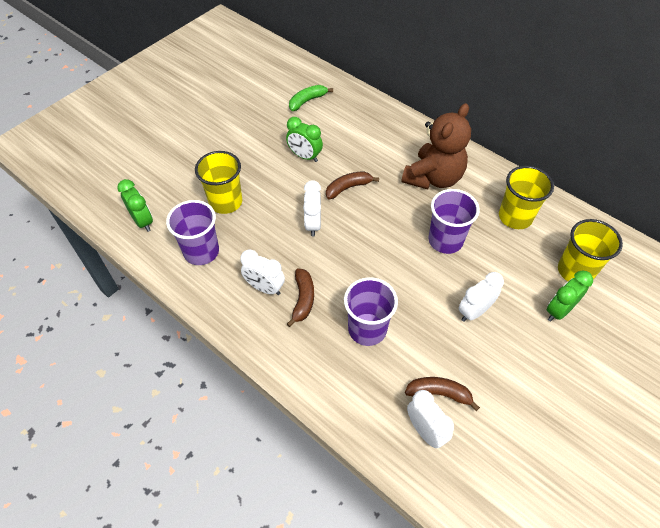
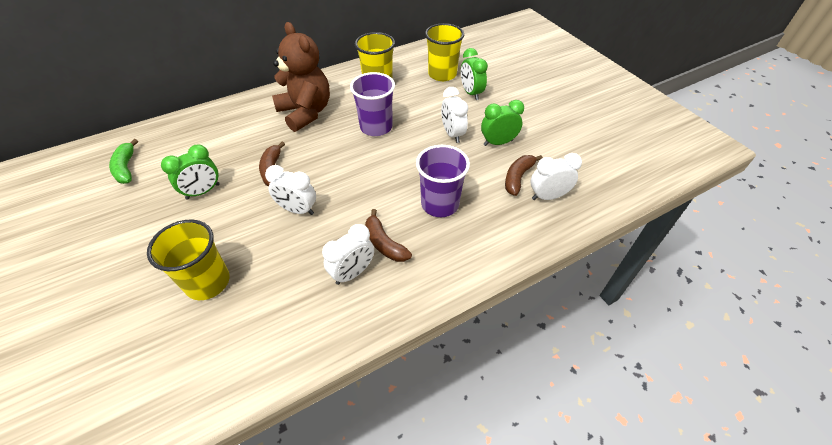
camera: 70 degrees left, 5 degrees down
green clock [117,179,153,232] -> green clock moved to [481,100,524,146]
purple cup [166,200,219,265] -> none
brown banana [287,268,314,327] -> brown banana turned 150 degrees counterclockwise [365,209,412,262]

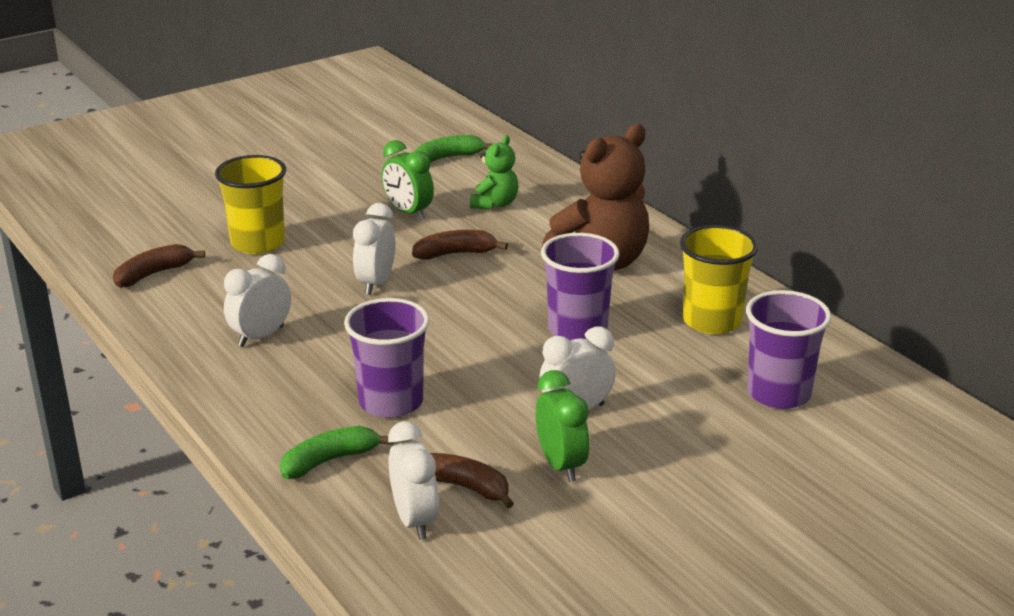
camera: 85 degrees right, 20 degrees down
white clock [322,224,374,285] -> white clock turned 90 degrees clockwise [224,254,291,347]
brown banana [365,209,412,262] -> brown banana moved to [113,244,205,288]
yellow cup [425,23,464,81] -> purple cup [746,290,831,409]
green clock [461,48,488,100] -> none
none -> green banana [280,426,393,479]
none -> green teddy bear [470,135,518,210]

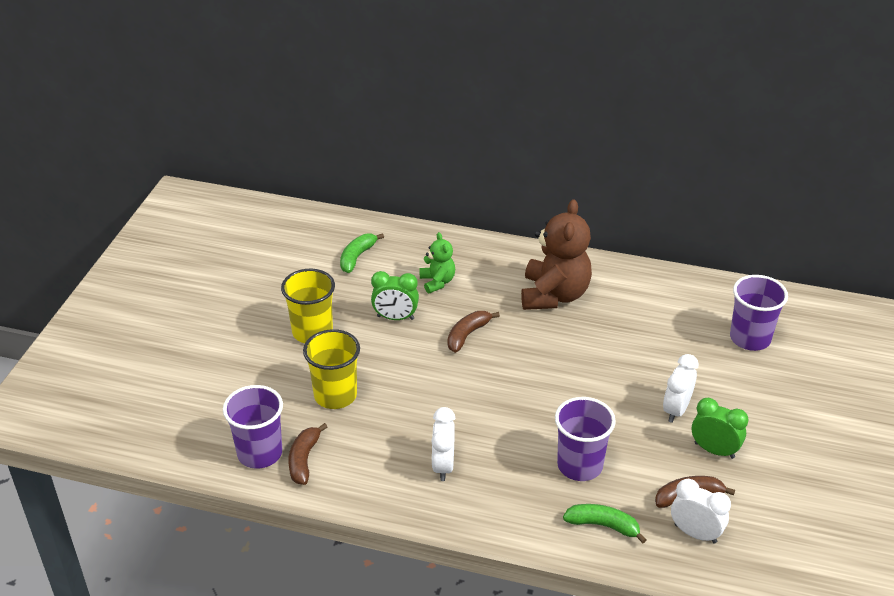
camera: 40 degrees left, 10 degrees up
green banana [280,426,393,479] -> green banana turned 90 degrees clockwise [563,504,647,543]
white clock [353,203,395,295] -> none
purple cup [541,233,619,340] -> purple cup moved to [223,385,283,469]
yellow cup [680,225,758,334] -> yellow cup moved to [281,268,335,343]

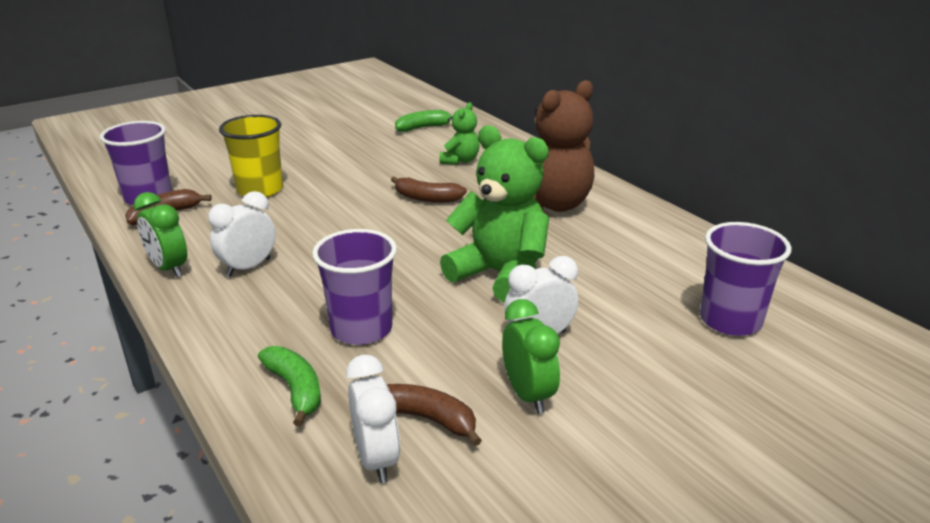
camera: 40 degrees right, 10 degrees down
yellow cup [281,268,335,343] -> none
green clock [371,271,419,320] -> green clock moved to [134,192,187,278]
brown banana [447,311,500,353] -> brown banana turned 150 degrees counterclockwise [391,176,467,203]
none -> green teddy bear [440,125,549,303]

